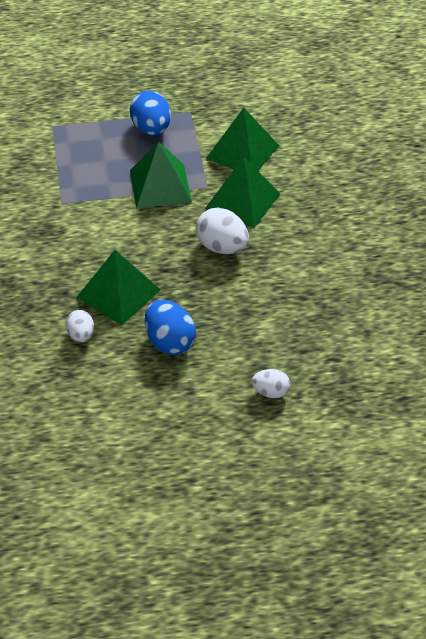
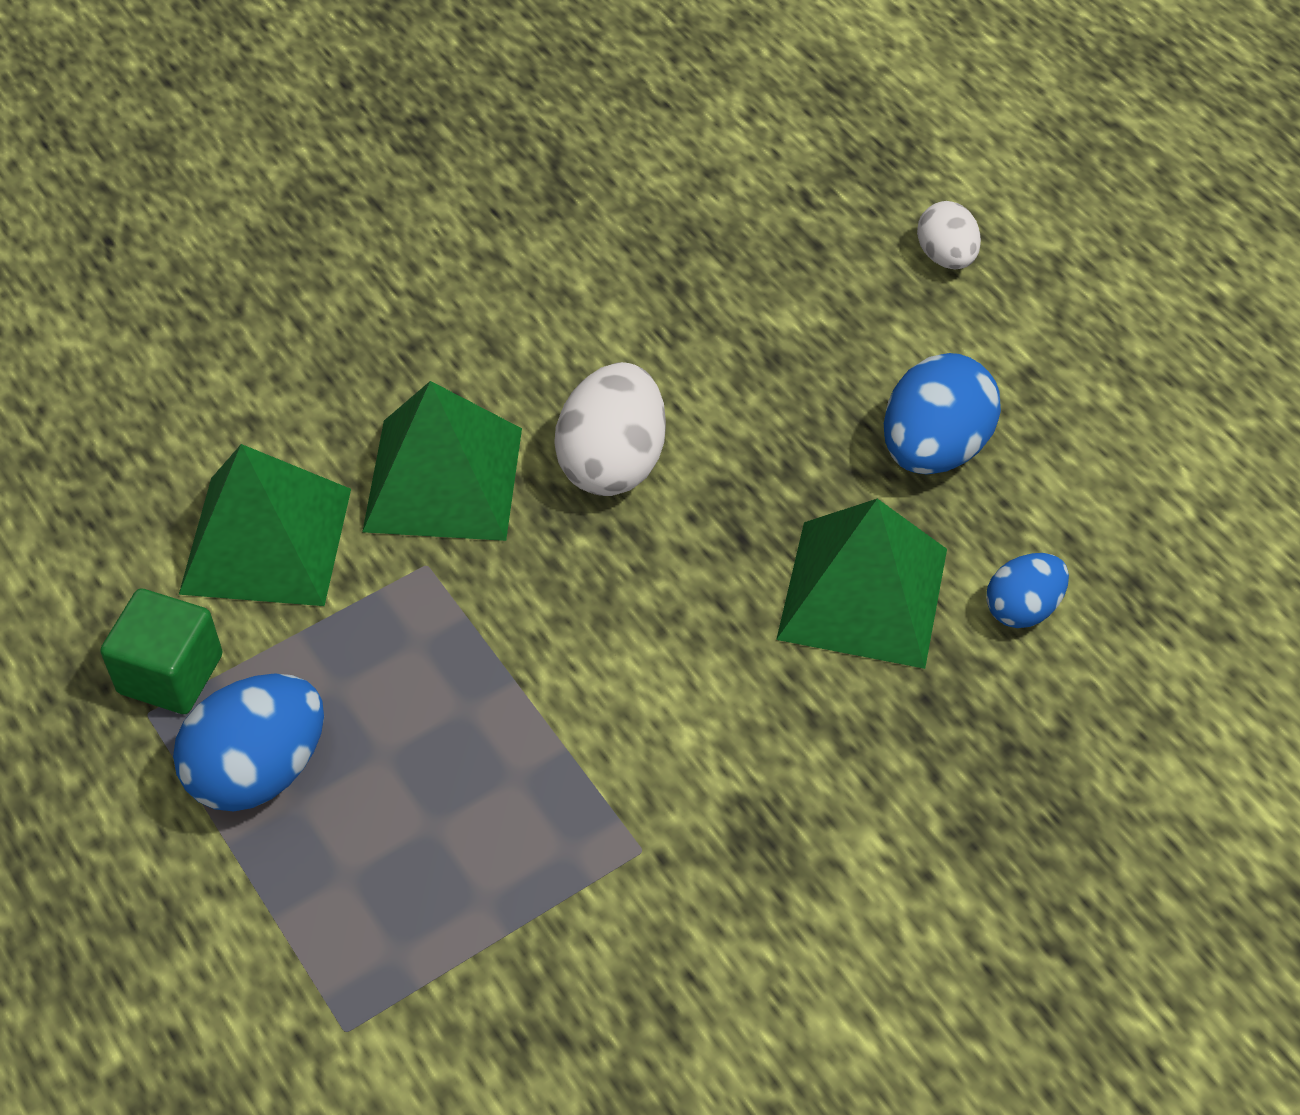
camera: 115 degrees left, 5 degrees up
white egg [66,310,94,343] -> blue egg [986,553,1069,628]
green pyramid [130,142,192,208] -> none
none -> green cube [100,589,223,714]

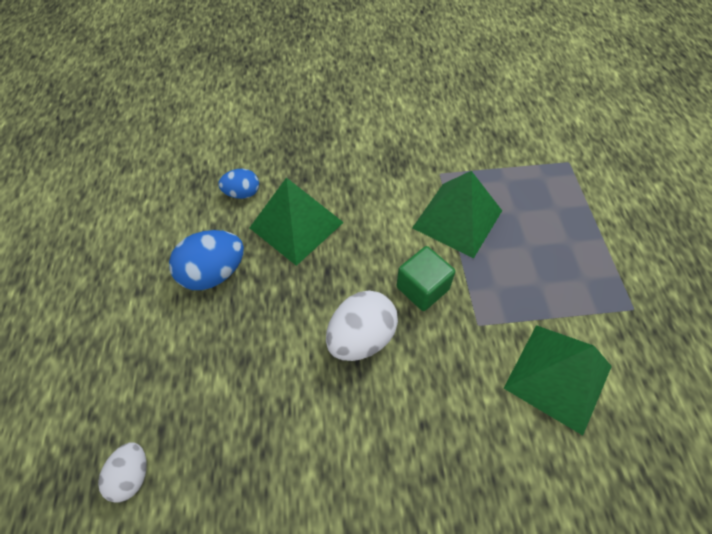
camera: 150 degrees left, 5 degrees up
green cube [100,589,223,714] -> green cube moved to [397,246,455,311]
blue egg [173,674,324,812] -> none
green pyramid [362,381,522,541] -> green pyramid moved to [412,171,502,259]
white egg [917,201,981,269] -> white egg moved to [98,442,147,503]

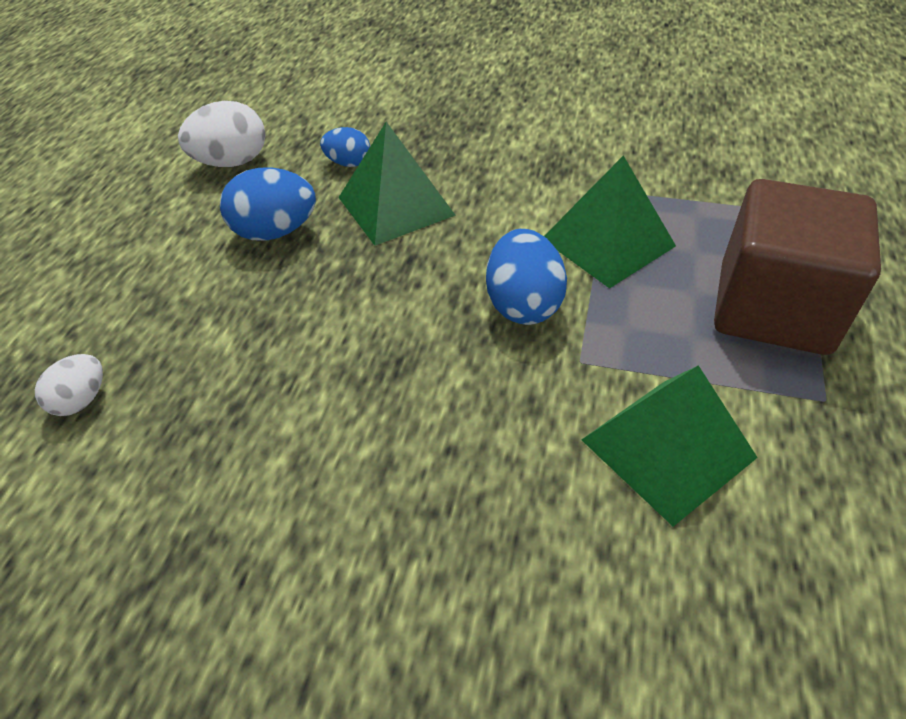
camera: 20 degrees right, 10 degrees down
white egg [326,291,398,361] -> white egg moved to [178,101,265,167]
green cube [397,246,455,311] -> blue egg [486,229,567,325]
none -> brown cube [714,179,881,355]

